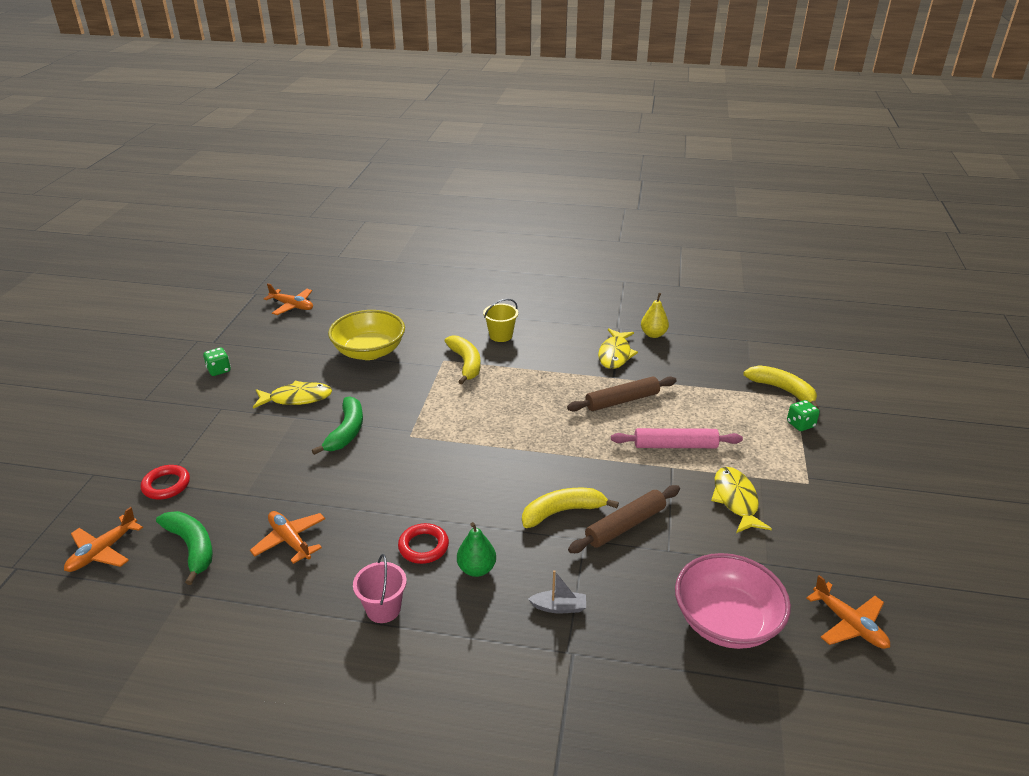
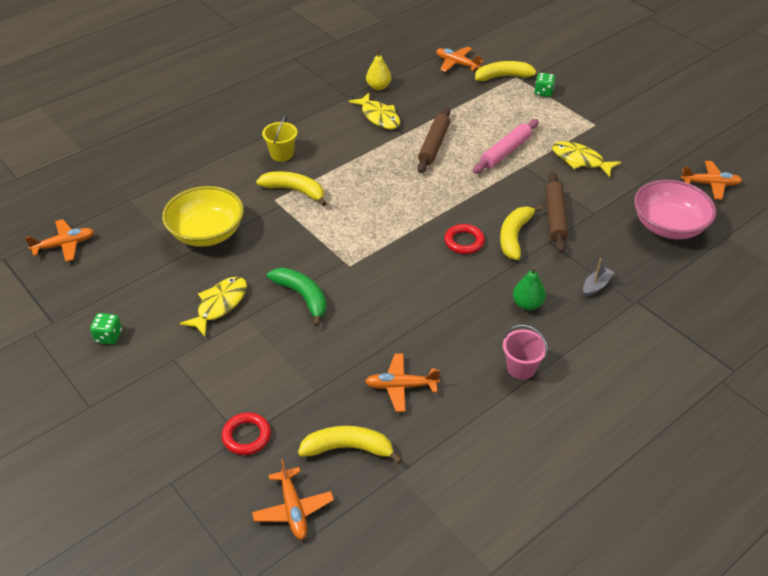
camera: 50 degrees left, 10 degrees up
green banana [156,511,213,585] -> yellow banana [298,426,402,464]
red ring [398,523,449,564] -> red ring moved to [444,224,485,254]
none -> orange plane [436,47,484,72]

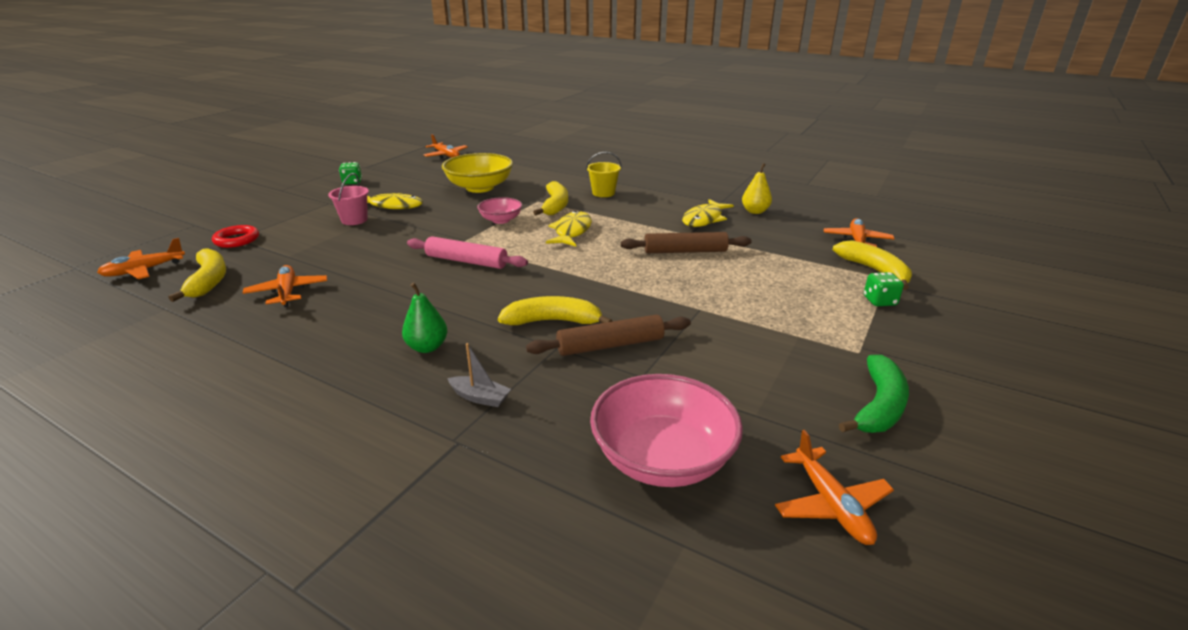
camera: 70 degrees right, 15 degrees down
green banana [267,268,327,327] -> green banana moved to [839,355,909,433]
red ring [444,224,485,254] -> none
pink rolling pin [473,119,539,174] -> pink rolling pin moved to [407,236,528,269]
pink bucket [503,325,548,380] -> pink bucket moved to [328,173,369,225]
yellow fish [552,141,621,177] -> yellow fish moved to [546,211,592,247]
none -> pink bowl [477,197,522,224]

